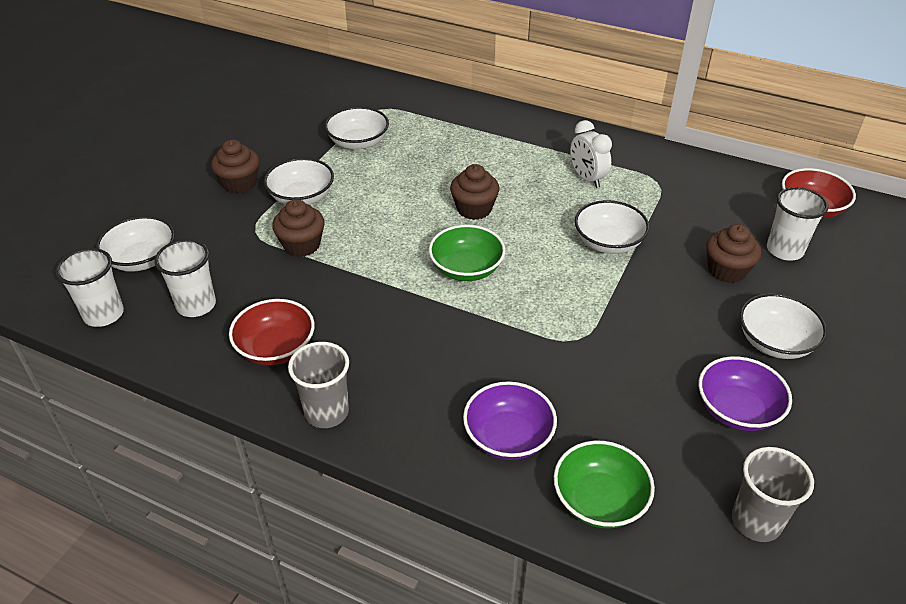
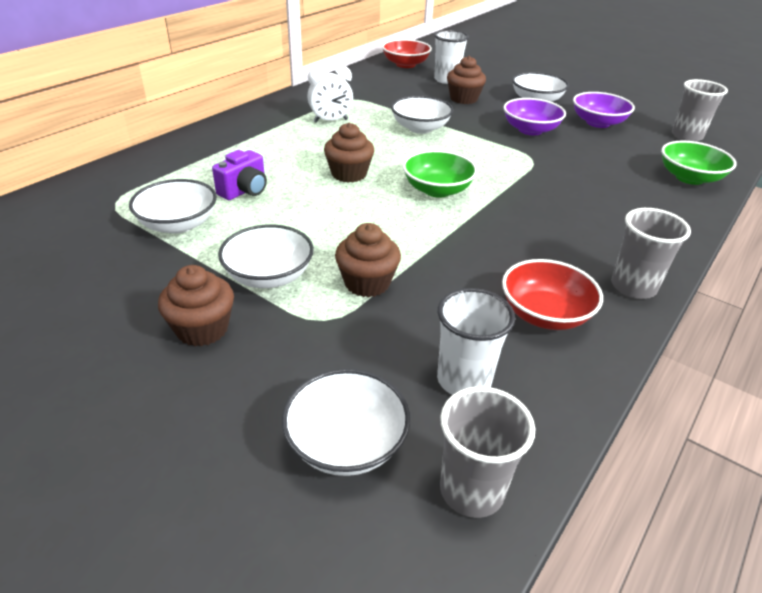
camera: 80 degrees left, 5 degrees down
white cup [55,248,124,327] -> grey cup [440,386,535,518]
purple bowl [463,381,557,460] -> purple bowl moved to [503,98,566,135]
none -> purple camera [212,150,267,200]

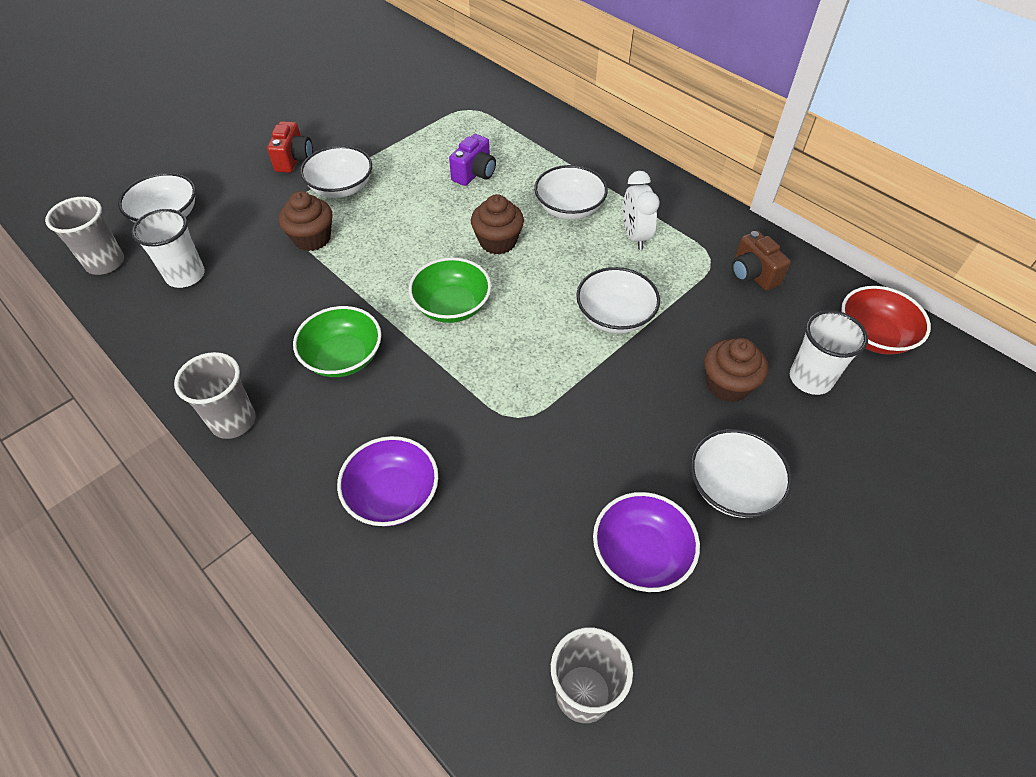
camera: 100 degrees right, 15 degrees up
white bowl [129,179,217,234] -> white bowl moved to [534,165,608,220]
brown cupcake [158,265,234,346] -> red camera [267,121,313,173]
purple camera [212,150,267,200] -> purple camera turned 105 degrees counterclockwise [449,134,496,186]
red bowl [502,259,603,330] -> none
purple bowl [503,98,566,135] -> purple bowl moved to [337,436,438,526]
green bowl [661,141,737,185] -> green bowl moved to [293,306,381,377]
none -> brown camera [732,231,791,291]

